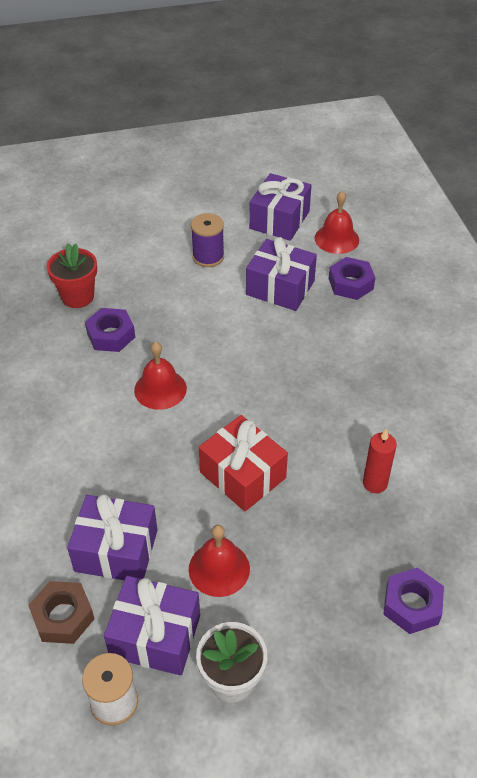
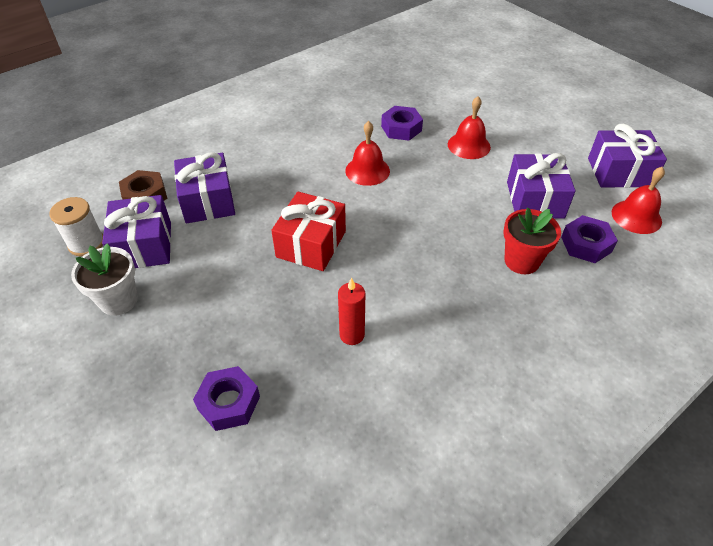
camera: 65 degrees right, 0 degrees up
red flower pot [47,243,97,308] -> red flower pot moved to [503,207,561,274]
red bell [189,525,250,597] -> red bell moved to [448,96,491,159]
purple spool [191,213,224,267] -> none

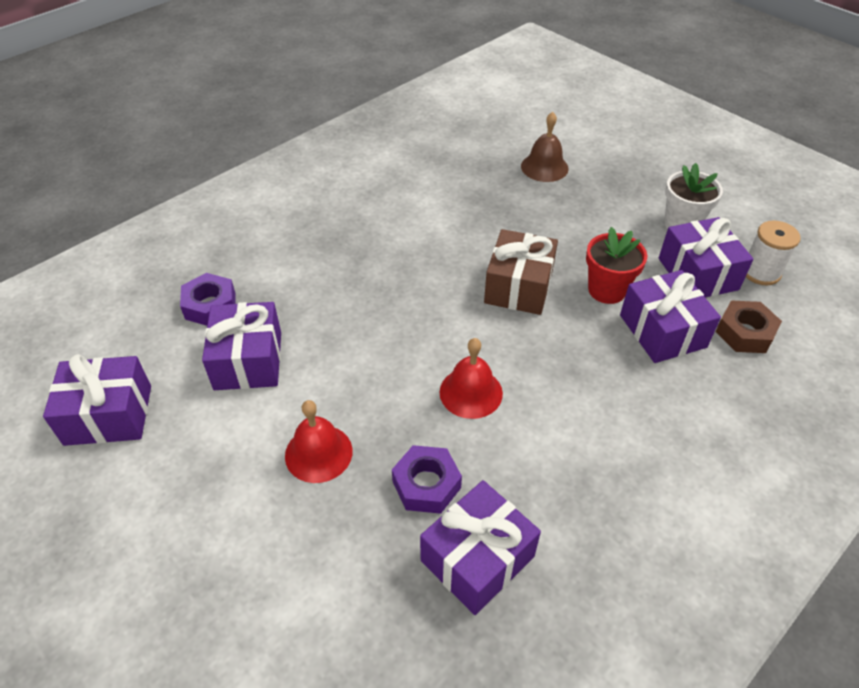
camera: 175 degrees right, 0 degrees up
purple nut [193,366,260,431] -> brown bell [521,112,569,182]
red gift [271,192,346,271] -> brown gift [484,229,558,315]
red candle [338,277,365,345] -> none
red flower pot [503,207,561,274] -> red flower pot moved to [586,227,647,304]
red bell [612,167,665,234] -> none
none -> purple gift [420,480,541,615]

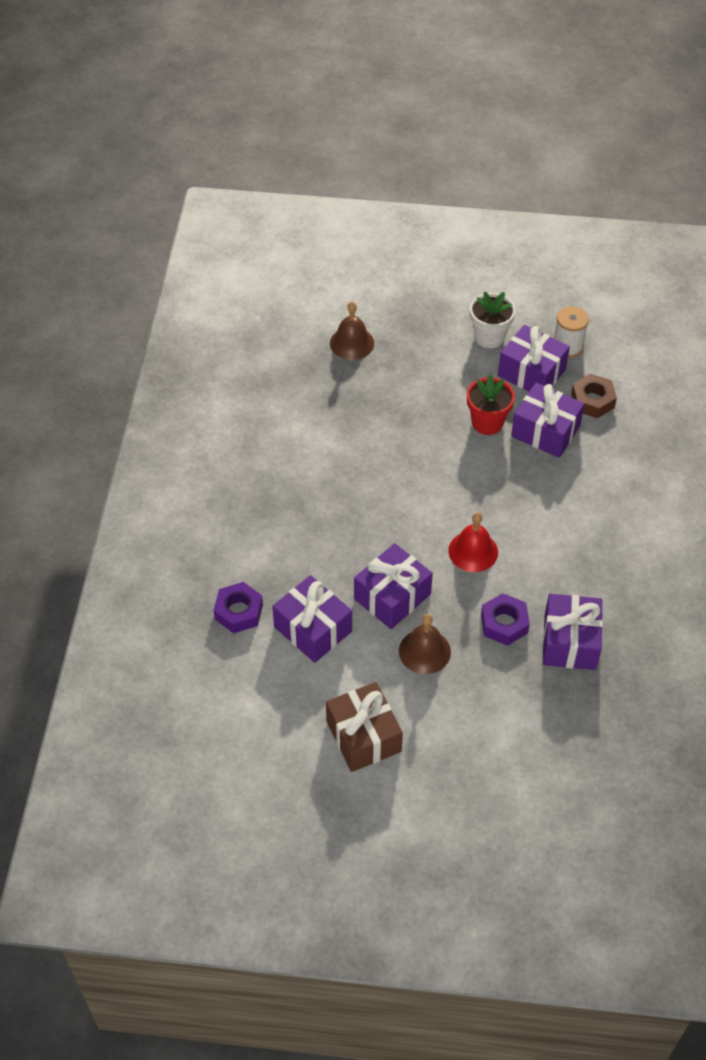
camera: 40 degrees left, 5 degrees up
purple gift [43,354,151,446] -> purple gift moved to [354,543,433,629]
red bell [285,400,353,483] -> brown bell [399,614,451,674]
brown gift [484,229,558,315] -> brown gift moved to [326,682,403,772]

